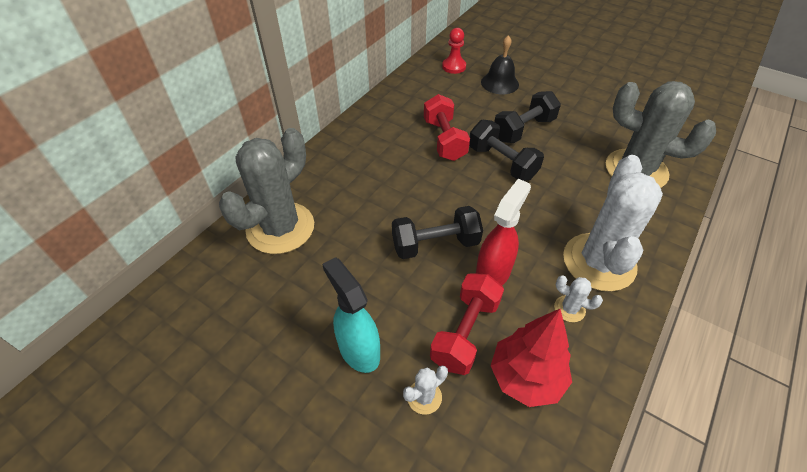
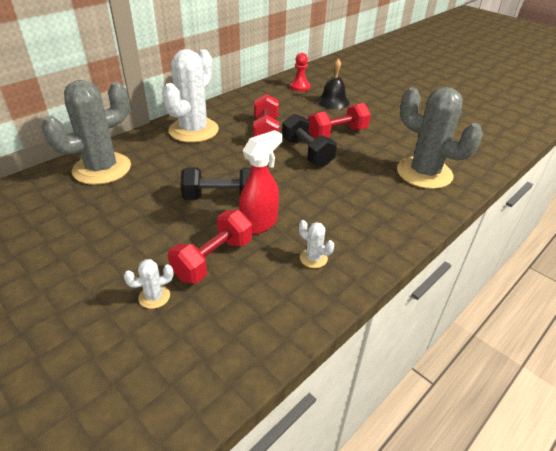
camera: 10 degrees right, 10 degrees down
turquoise spray bottle [322,257,380,373] -> none
red tree [491,309,572,407] -> none
black dumbbell [494,91,561,143] -> red dumbbell [308,103,371,139]
white cactus [563,155,663,292] -> white cactus moved to [162,49,219,143]

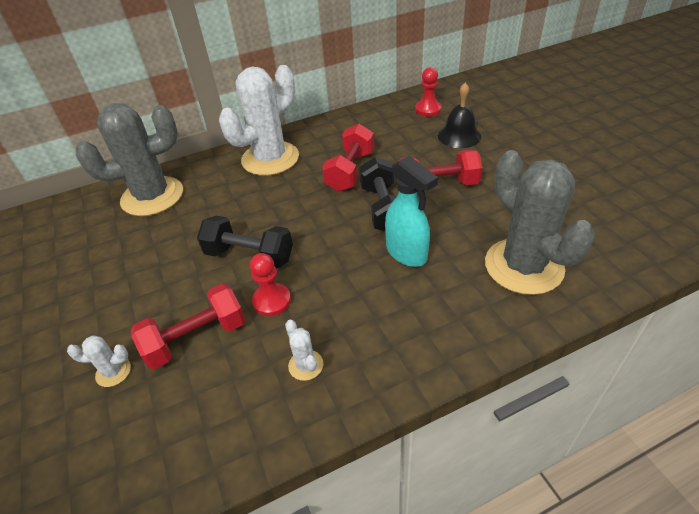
camera: 25 degrees right, 5 degrees up
red spray bottle [239,130,283,234] -> red pawn [250,253,291,316]
none -> turquoise spray bottle [385,156,438,267]

